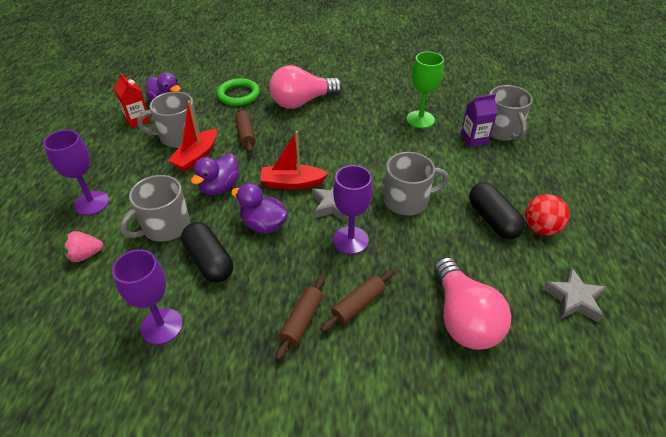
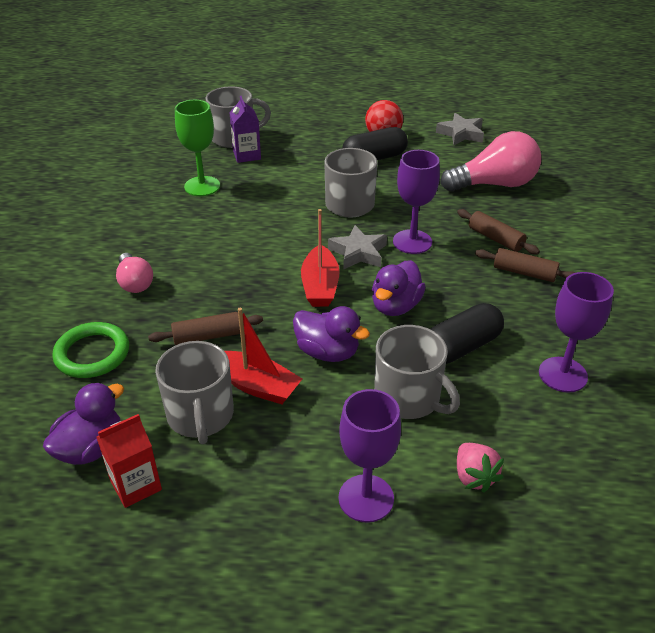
camera: 90 degrees left, 5 degrees down
pink light bulb [269,65,342,109] -> pink light bulb [116,253,153,293], size x0.56

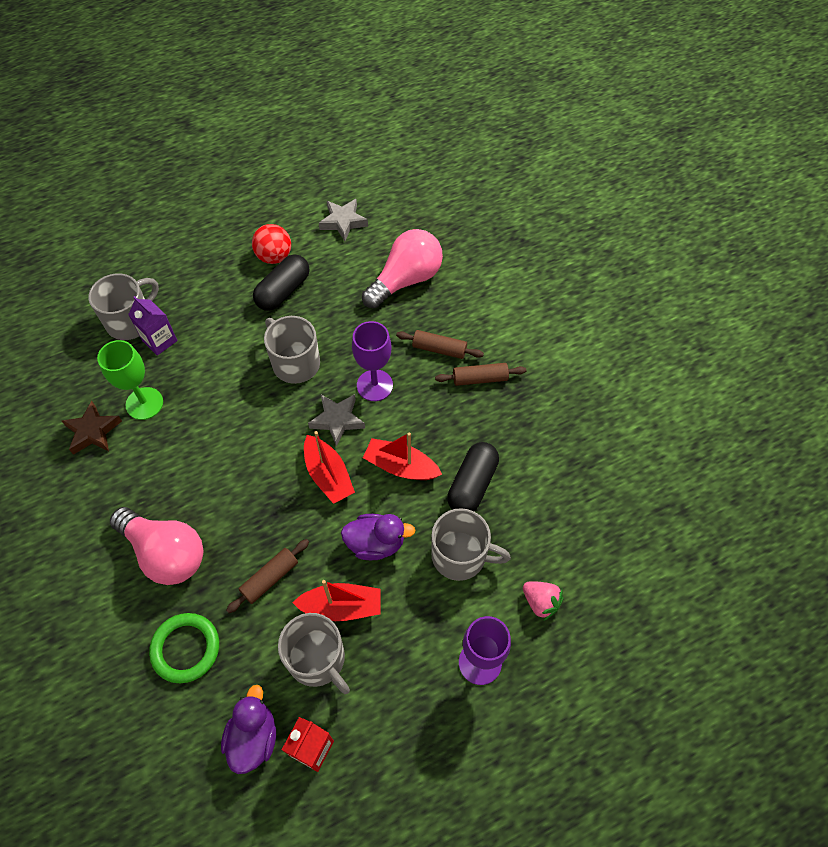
camera: 30 degrees left, 20 degrees up
pink light bulb [116,253,153,293] -> pink light bulb [110,507,203,585], size x1.79
purple duck [372,260,426,316] -> red boat [363,433,442,480]
purple goblet [539,272,614,393] -> none
none -> brown star [62,401,122,455]

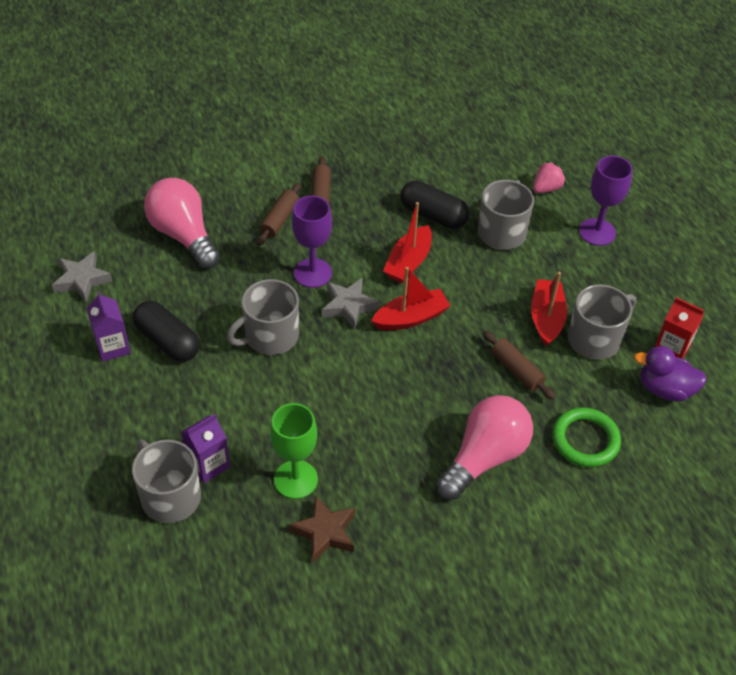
camera: 85 degrees left, 10 degrees down
red ball [252,224,291,264] -> purple carton [87,291,131,362]
purple duck [341,514,416,560] -> none

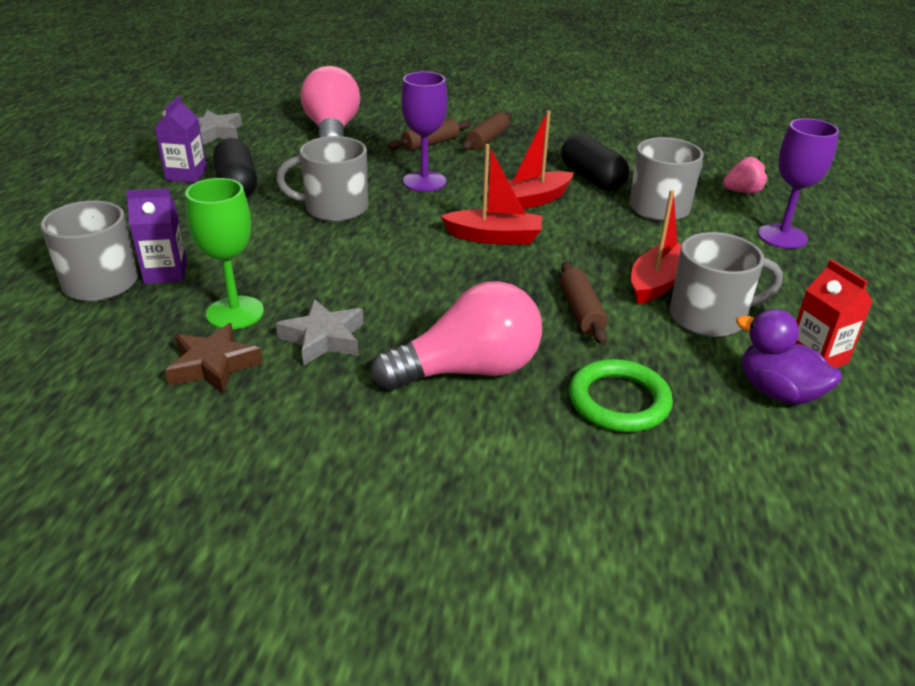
camera: 30 degrees right, 15 degrees down
grey star [322,278,380,330] -> grey star moved to [276,299,364,366]

